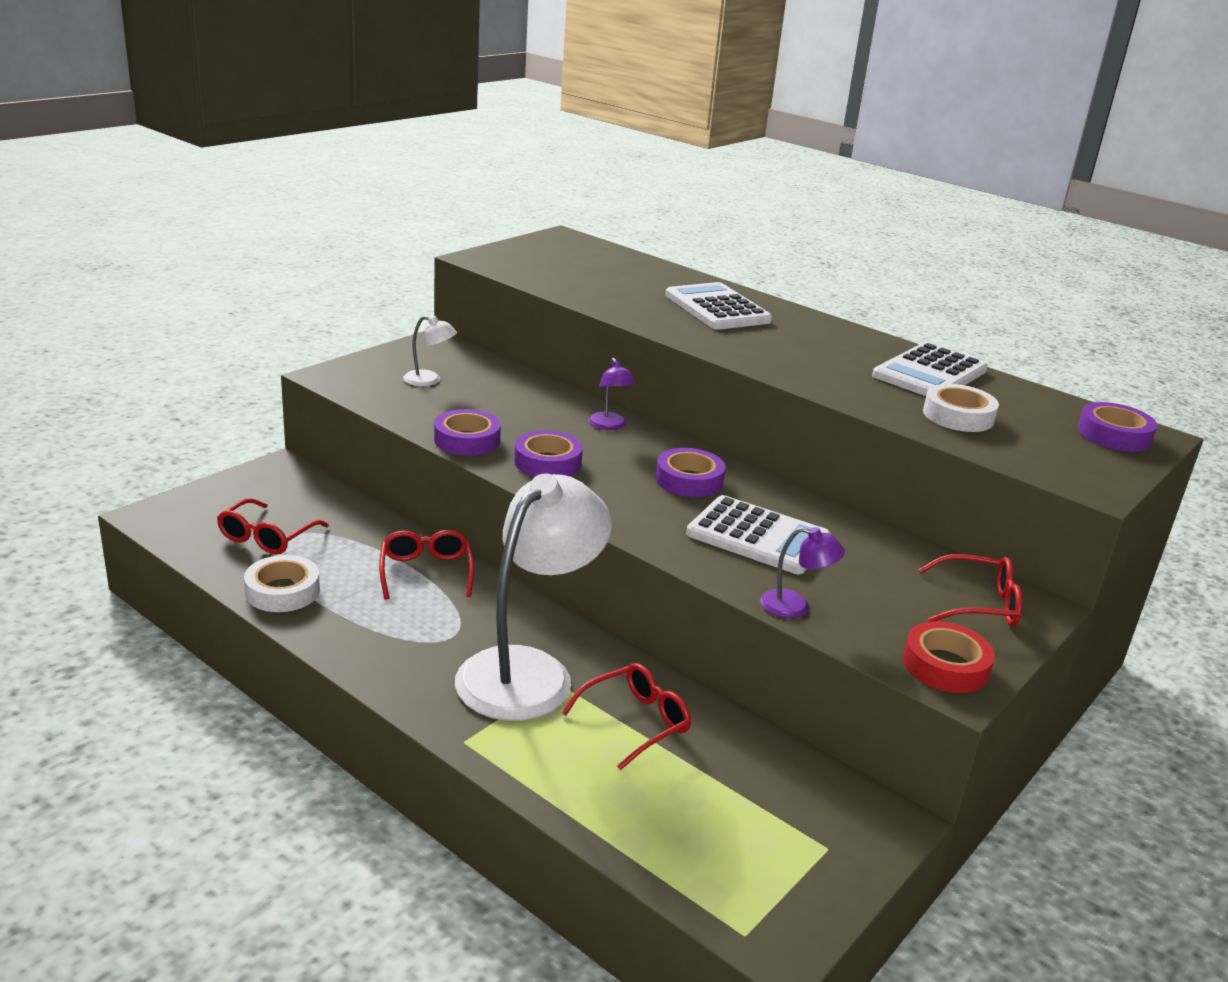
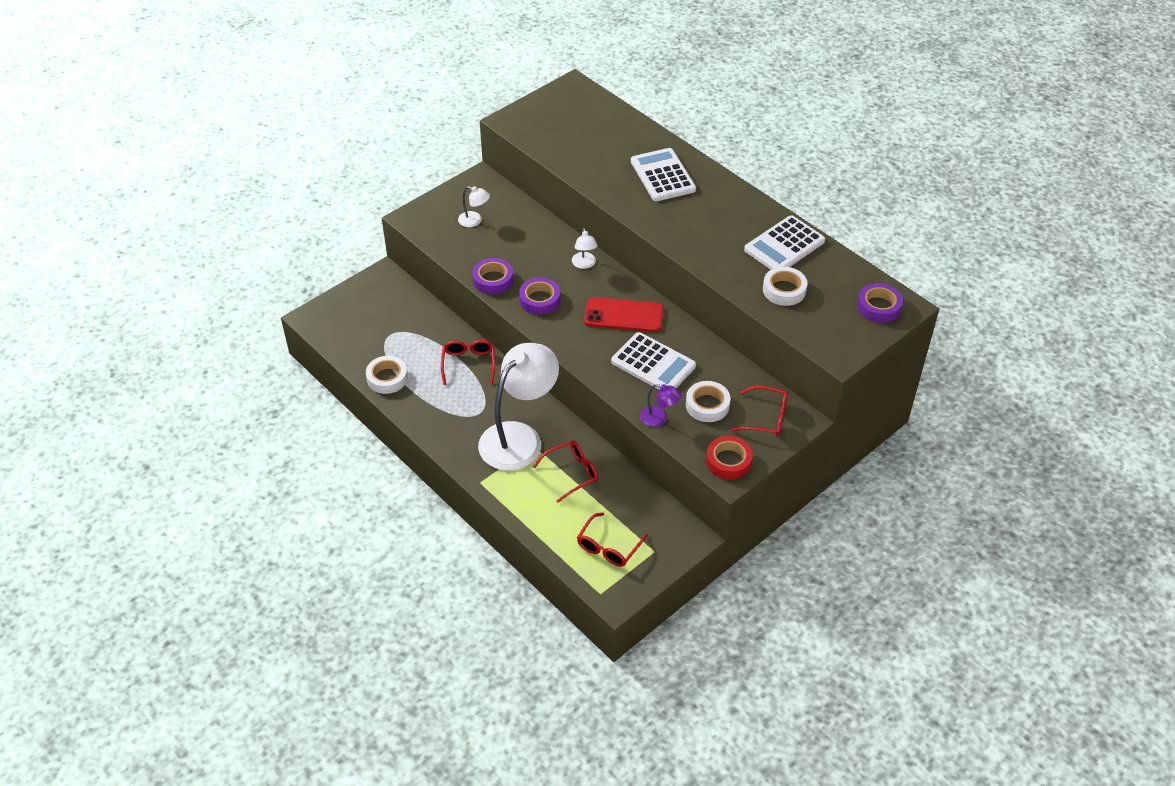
camera: 10 degrees right, 20 degrees up
red glasses [217,498,329,555] -> red glasses moved to [577,512,648,567]
purple lamp [588,358,636,430] -> white lamp [572,228,598,269]
purple tape [656,448,726,497] -> red phone [584,297,664,332]
none -> white tape [686,381,731,422]

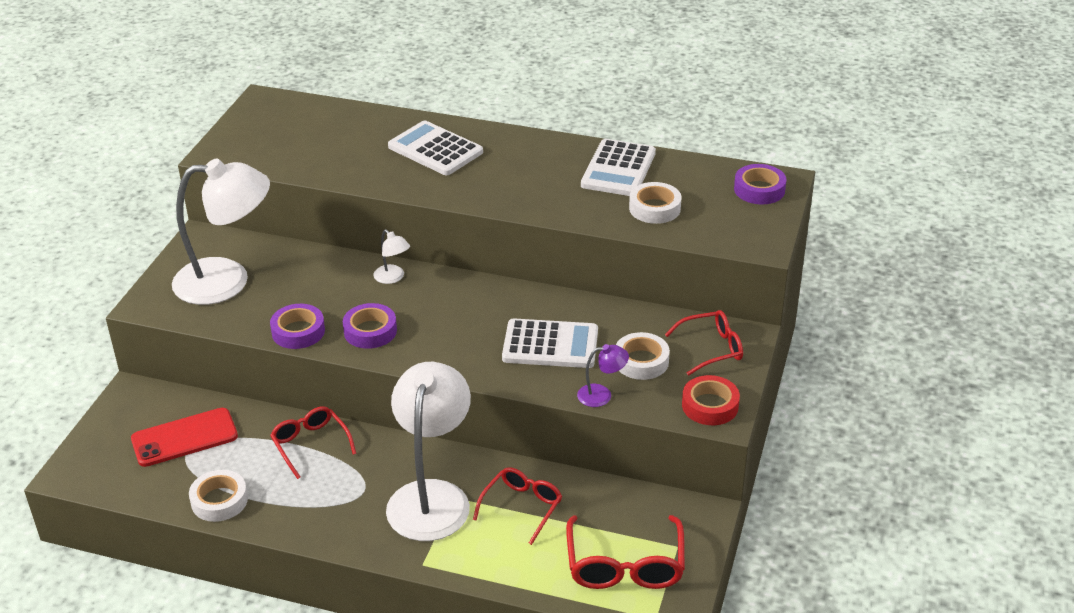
camera: 30 degrees left, 10 degrees down
white lamp [458,186,490,227] -> white lamp [172,159,270,305], size x2.42
red glasses [577,512,648,567] -> red glasses [566,515,685,589], size x1.50
red phone [584,297,664,332] -> red phone moved to [131,408,238,467]

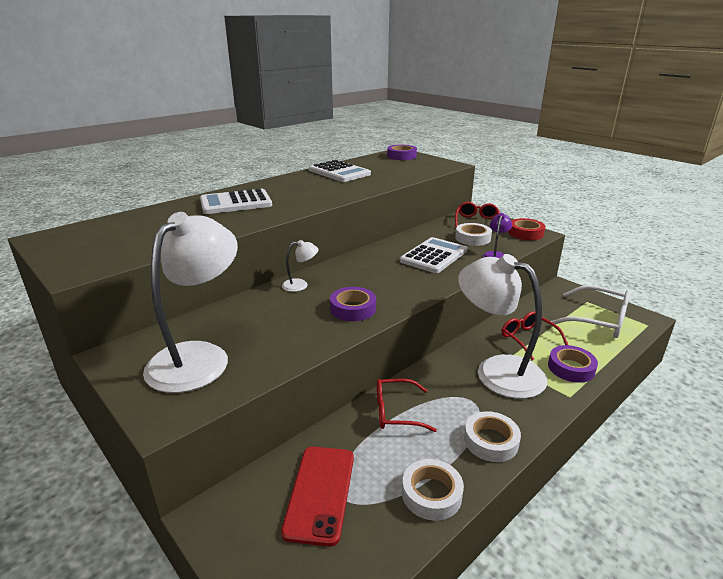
camera: 60 degrees left, 10 degrees down
purple tape [270,304,325,349] -> purple tape moved to [548,345,598,383]
red glasses [566,515,685,589] -> white glasses [549,285,631,338]
white tape [629,182,682,224] -> white tape moved to [464,411,521,462]

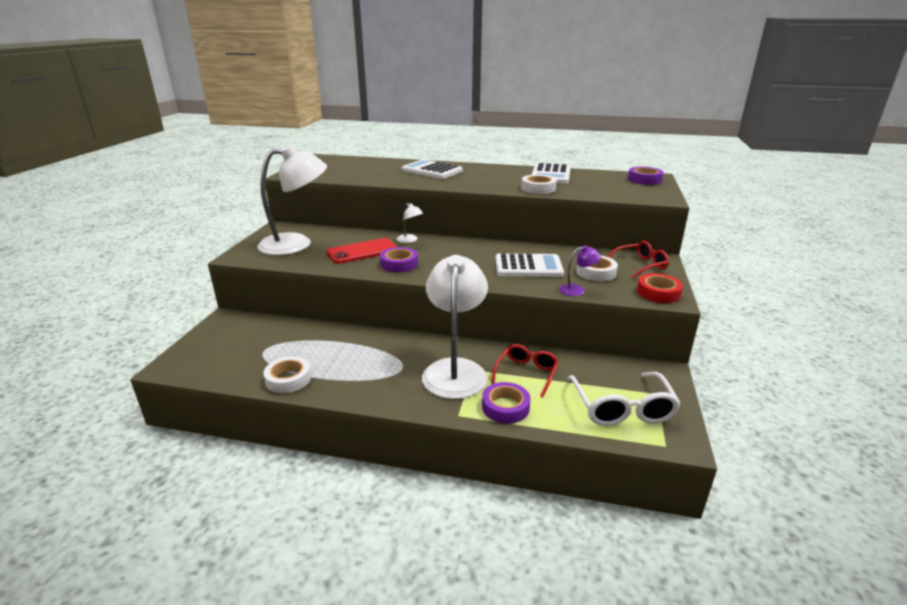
camera: 55 degrees right, 0 degrees up
red phone [281,447,354,547] -> red phone moved to [327,238,397,264]
red glasses [377,378,437,432] -> none
white tape [464,411,521,462] -> white tape moved to [521,175,557,194]

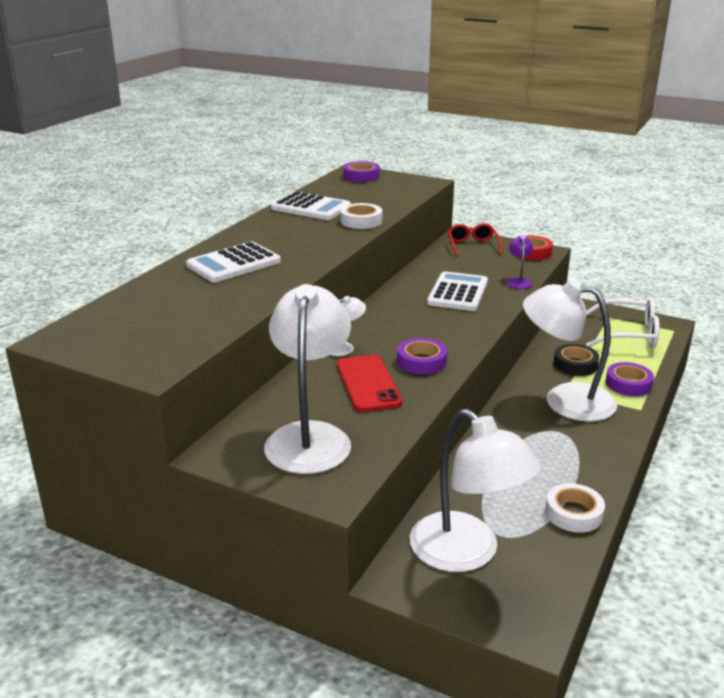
camera: 75 degrees left, 0 degrees up
red glasses [491,344,559,398] -> black tape [554,344,599,376]
white tape [576,256,618,281] -> none
none -> white lamp [410,409,541,572]

